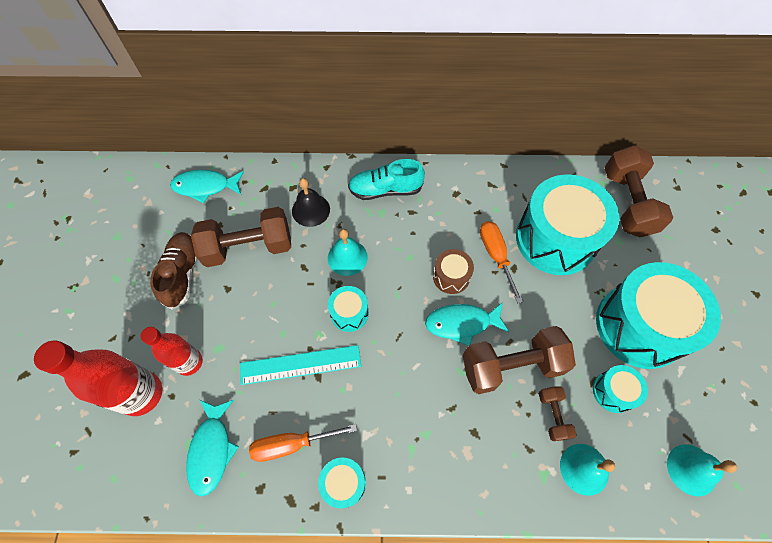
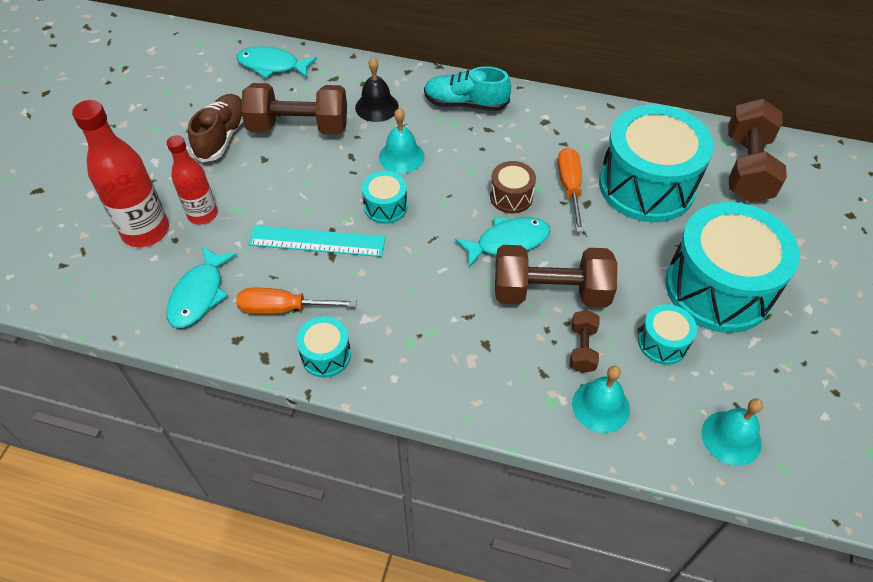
camera: 15 degrees right, 10 degrees down
turquoise fish [425,302,509,346] -> turquoise fish turned 150 degrees clockwise [455,217,550,267]

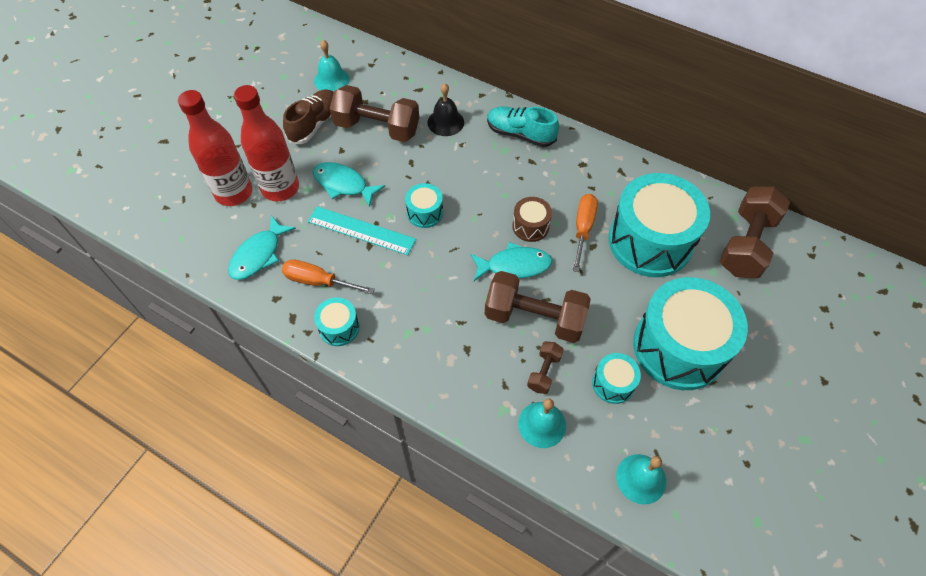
camera: 15 degrees right, 5 degrees up
red bottle [167,135,218,225] -> red bottle [234,85,299,201], size x1.56
turquoise fish [236,46,317,79] -> turquoise fish moved to [312,162,385,207]
turquoise bell [379,108,424,174] -> turquoise bell moved to [314,40,350,92]

